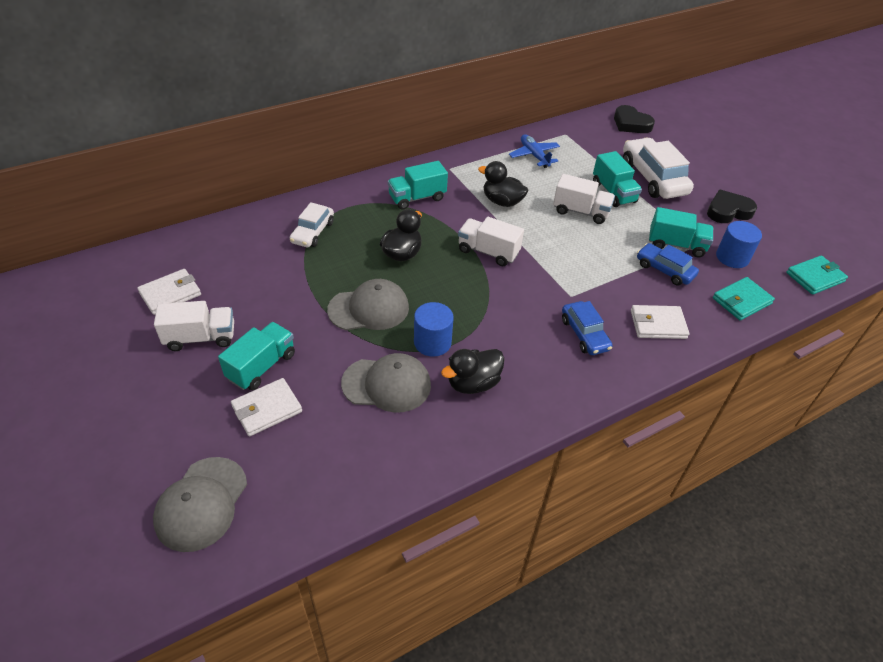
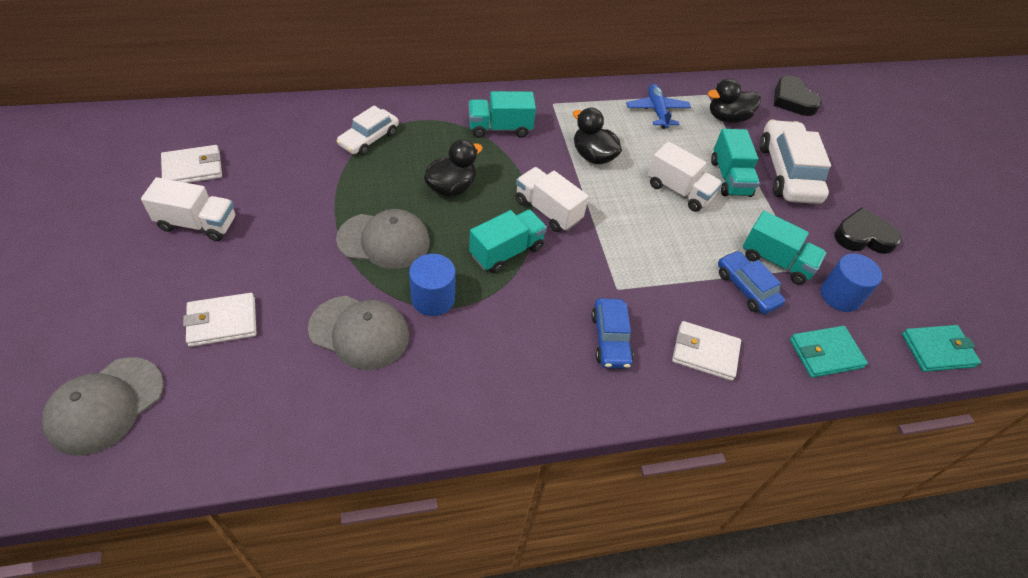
camera: 15 degrees right, 5 degrees up
turquoise truck [218,322,295,390] -> turquoise truck moved to [469,209,547,273]
black duck [441,349,505,394] -> black duck moved to [708,78,761,123]

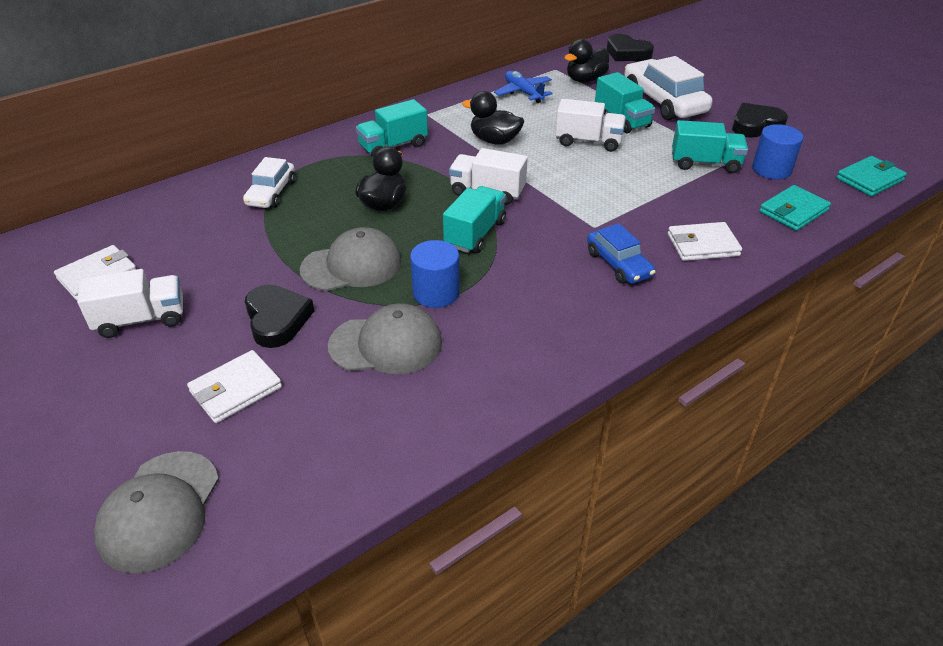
camera: 20 degrees left, 10 degrees down
blue car [718,250,785,314] -> none
none -> black heart [245,285,314,348]

